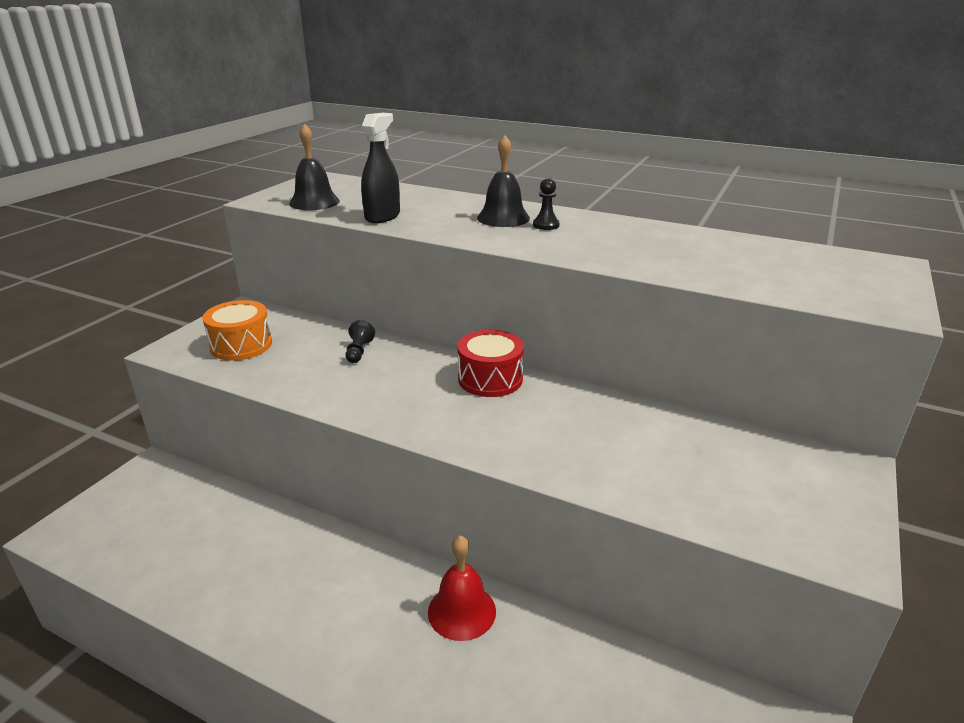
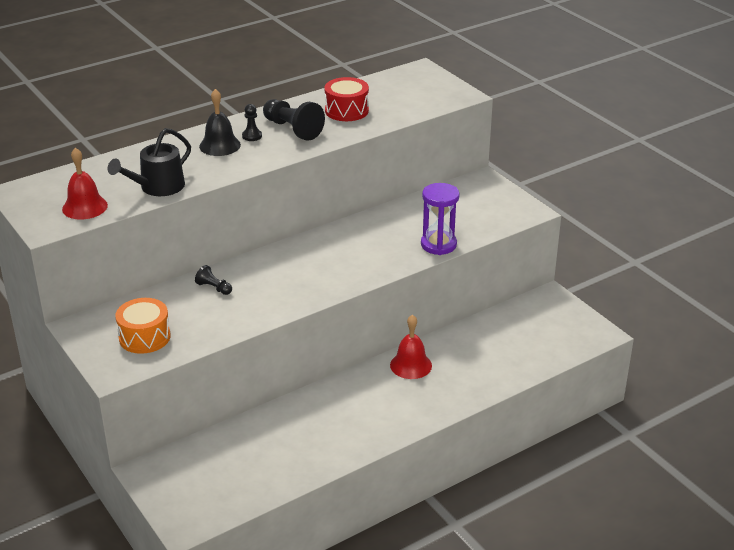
camera: 60 degrees left, 5 degrees up
black bell [289,124,340,210] -> red bell [62,148,108,220]
black spray bottle [361,113,400,223] -> black watering can [108,128,191,196]
red drum [457,330,524,397] -> red drum moved to [324,77,369,121]
none -> black pawn [263,99,325,141]
none -> purple hourglass [421,183,460,255]

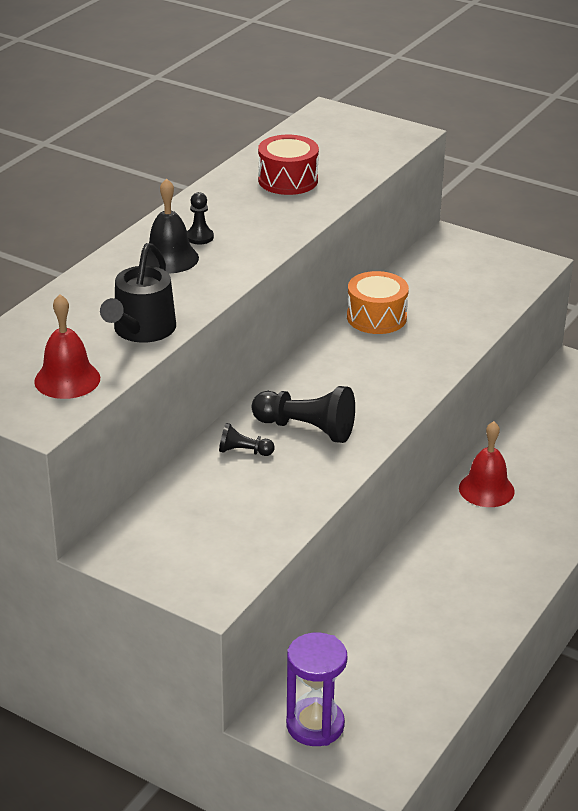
camera: 25 degrees left, 0 degrees up
orange drum [115,298,170,354] -> orange drum moved to [347,271,409,334]
black pawn [263,99,325,141] -> black pawn moved to [252,386,355,443]
purple hourglass [421,183,460,255] -> purple hourglass moved to [286,633,347,746]

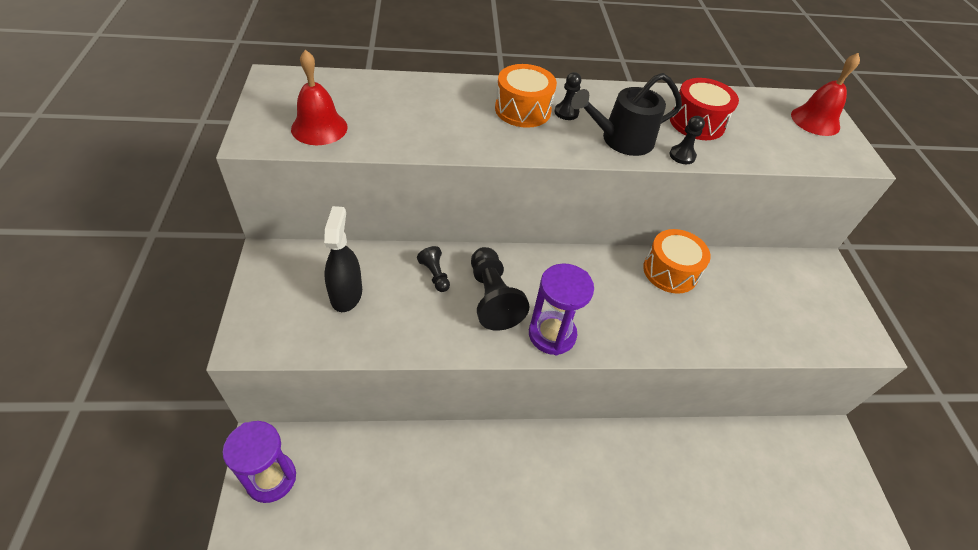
camera: 50 degrees right, 15 degrees up
black watering can [100,243,176,343] -> black watering can moved to [571,73,682,156]
black bell [146,178,199,273] -> orange drum [495,64,557,128]
red bell [459,421,515,507] -> red bell moved to [791,53,860,136]
none -> black spray bottle [324,206,362,312]
none -> purple hourglass [529,263,594,355]
none -> black pawn [670,116,705,164]

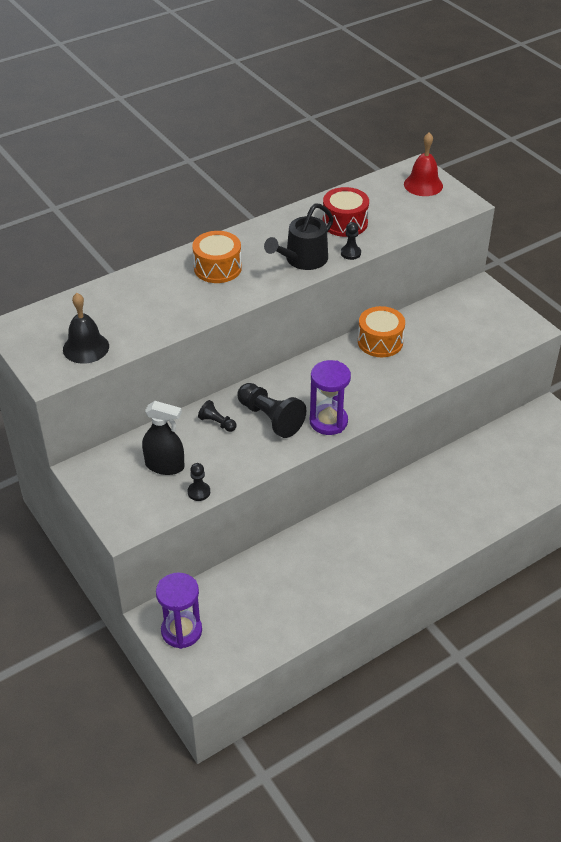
camera: 25 degrees left, 5 degrees down
red bell [291,50,348,145] -> black bell [63,293,109,364]
black spray bottle [324,206,362,312] -> black spray bottle turned 135 degrees clockwise [142,401,185,475]
black pawn [555,72,581,120] -> black pawn moved to [188,463,210,501]

